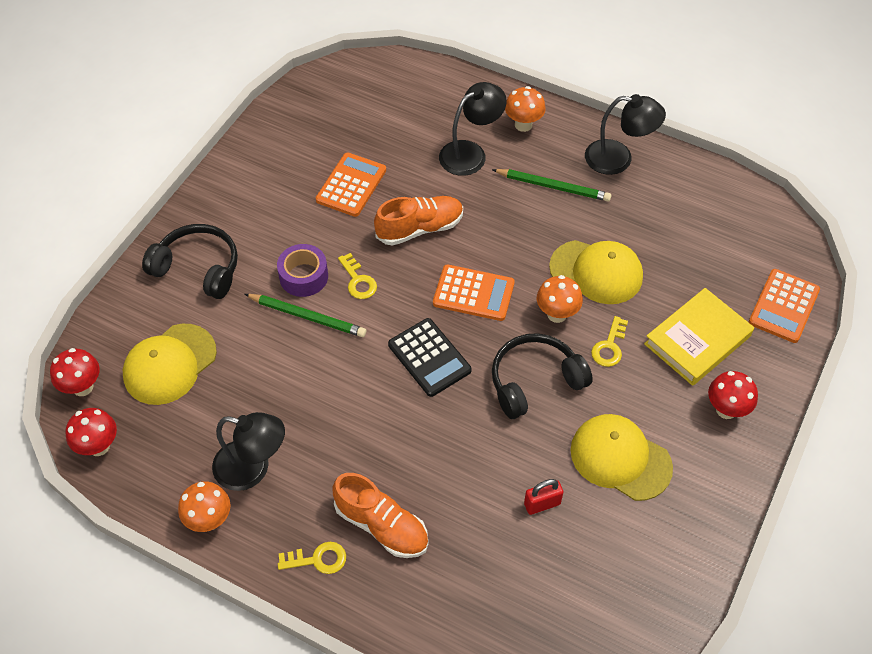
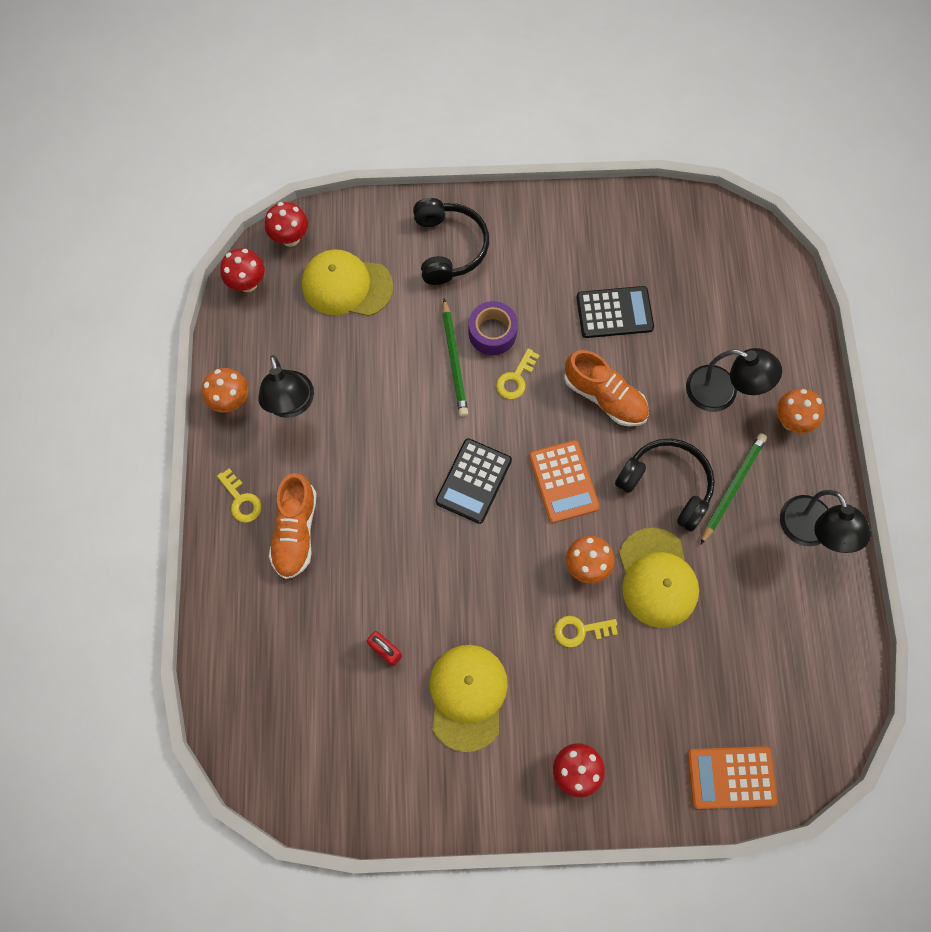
camera: 60 degrees right, 15 degrees up
orange calculator [316,152,386,217] -> black calculator [576,286,654,338]
green pencil [492,169,611,201] -> green pencil turned 135 degrees counterclockwise [700,433,767,545]
black headphones [492,333,593,419] -> black headphones moved to [615,438,715,532]
yellow book [644,288,754,386] -> none

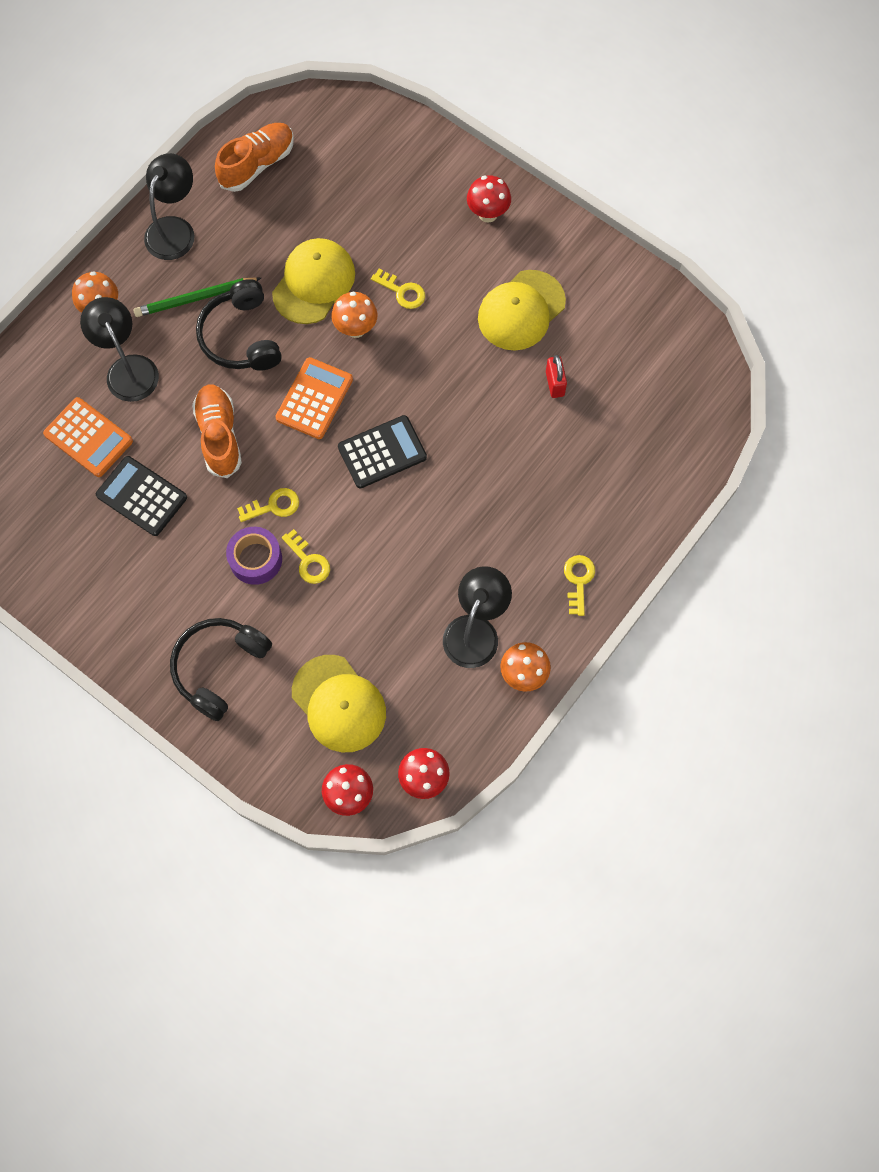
camera: 140 degrees left, 0 degrees up
orange shoe [269,473,317,579] -> orange shoe moved to [215,123,294,192]
green pencil [442,299,468,417] -> yellow key [282,529,330,584]
orange calculator [688,746,777,809] -> orange calculator moved to [43,397,133,477]

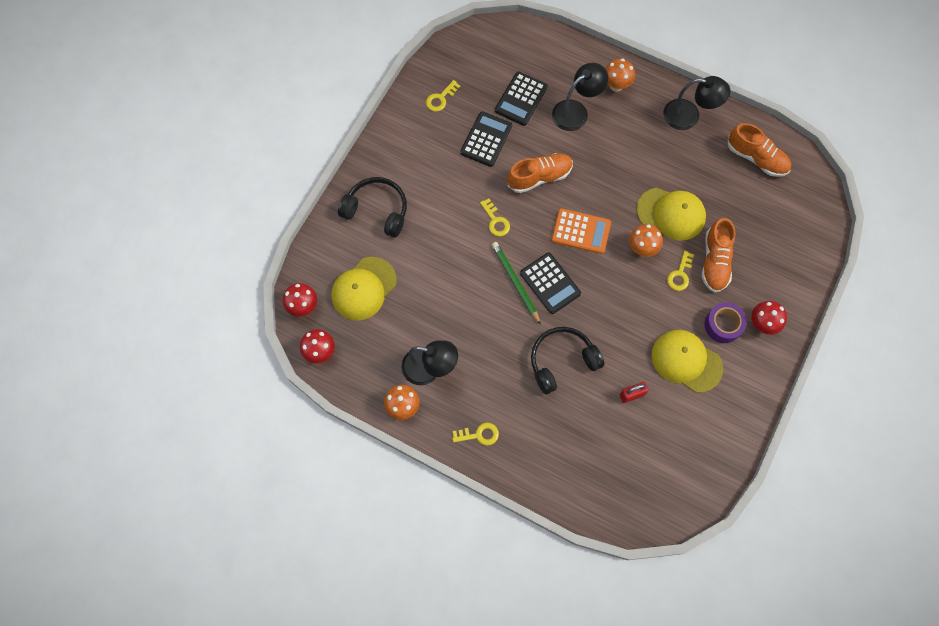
camera: 80 degrees right, 0 degrees up
orange calculator [43,397,133,477] -> black calculator [495,72,548,126]
green pencil [133,277,261,317] -> green pencil moved to [492,242,541,325]
black headphones [196,279,282,371] -> black headphones moved to [531,327,605,395]
purple tape [226,527,282,585] -> purple tape moved to [704,302,747,343]
yellow key [282,529,330,584] -> yellow key moved to [426,80,460,112]
none -> orange shoe [702,218,735,293]

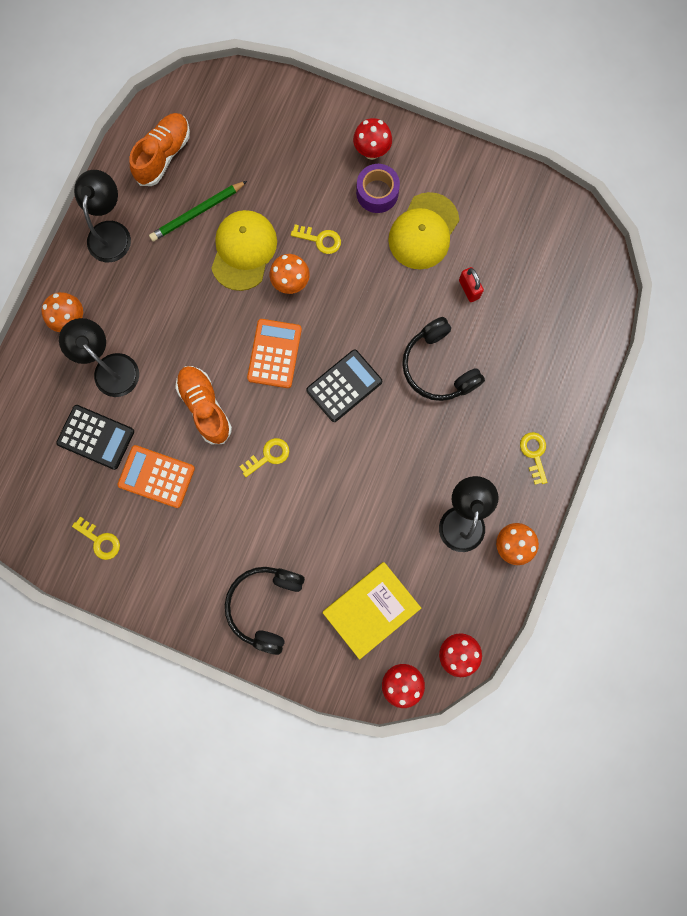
camera: 95 degrees left, 10 degrees up
yellow cap [331,257,397,320] -> yellow book [323,562,421,659]
black calculator [460,111,512,167] -> orange calculator [117,445,195,508]
green pencil [492,242,541,325] -> green pencil moved to [149,181,247,241]
orange shoe [702,218,735,293] -> none

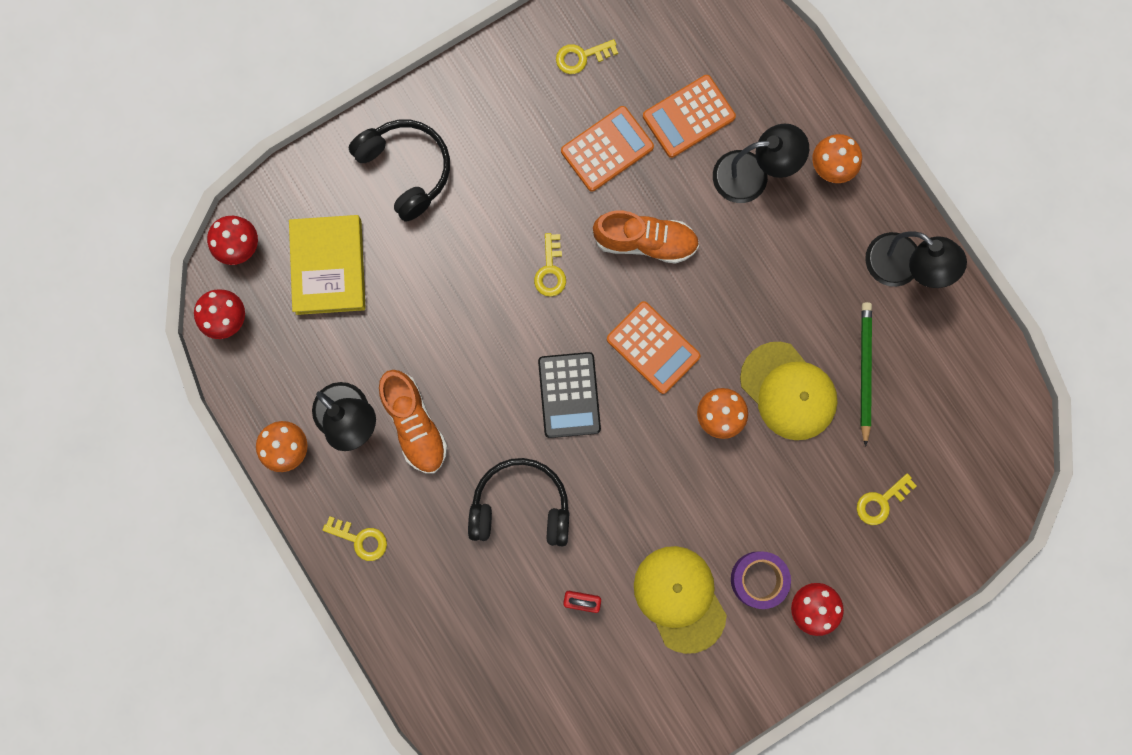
camera: 125 degrees right, 0 degrees up
black calculator [56,405,134,470] -> orange calculator [643,75,736,158]
orange shoe [129,113,190,186] -> orange shoe moved to [379,370,447,473]
yellow key [291,224,341,254] -> yellow key moved to [857,473,917,525]

